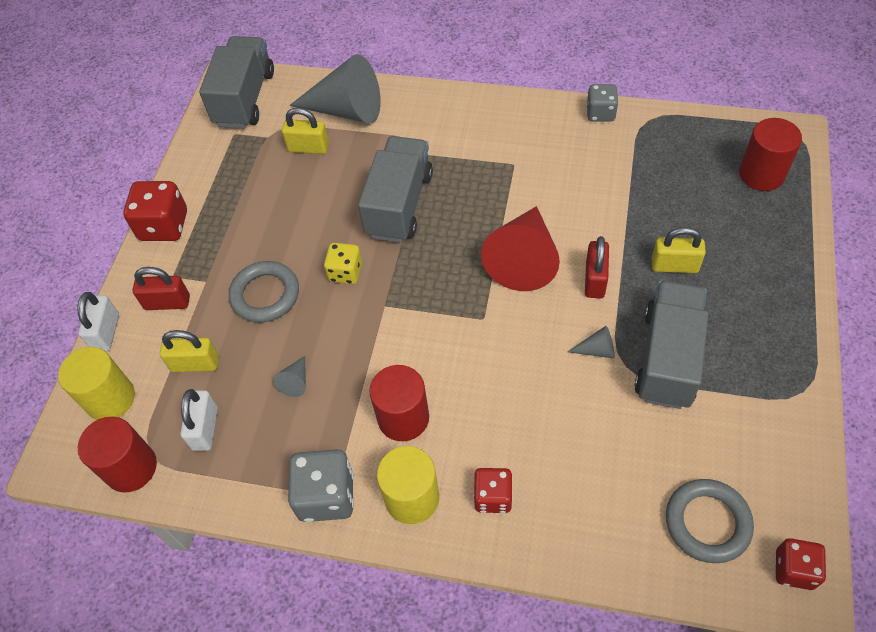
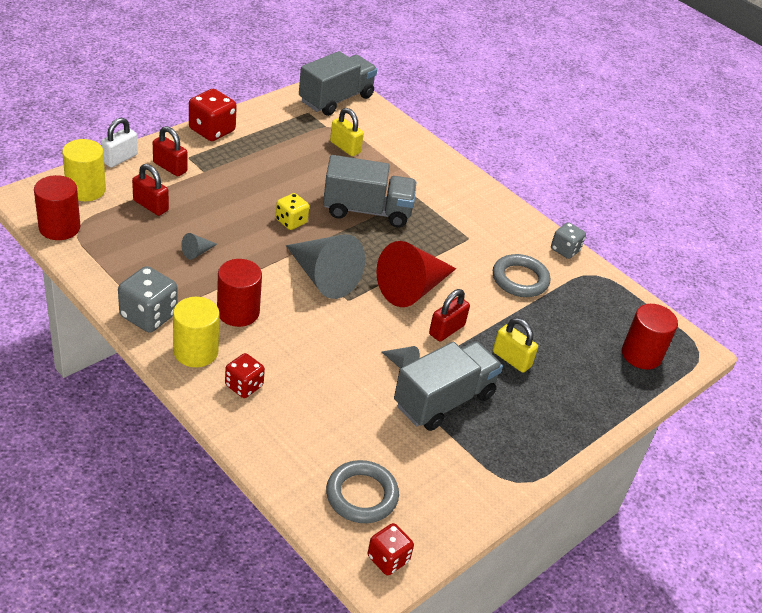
camera: 25 degrees right, 15 degrees down
yellow padlock [160,330,219,372] -> red padlock [132,164,169,216]
white padlock [181,389,218,451] -> none
grey ring [229,261,299,323] -> grey ring moved to [493,254,550,297]
grey cone [289,54,381,123] -> grey cone moved to [286,234,365,299]
grey truck [358,136,433,243] -> grey truck turned 45 degrees clockwise [323,155,416,227]

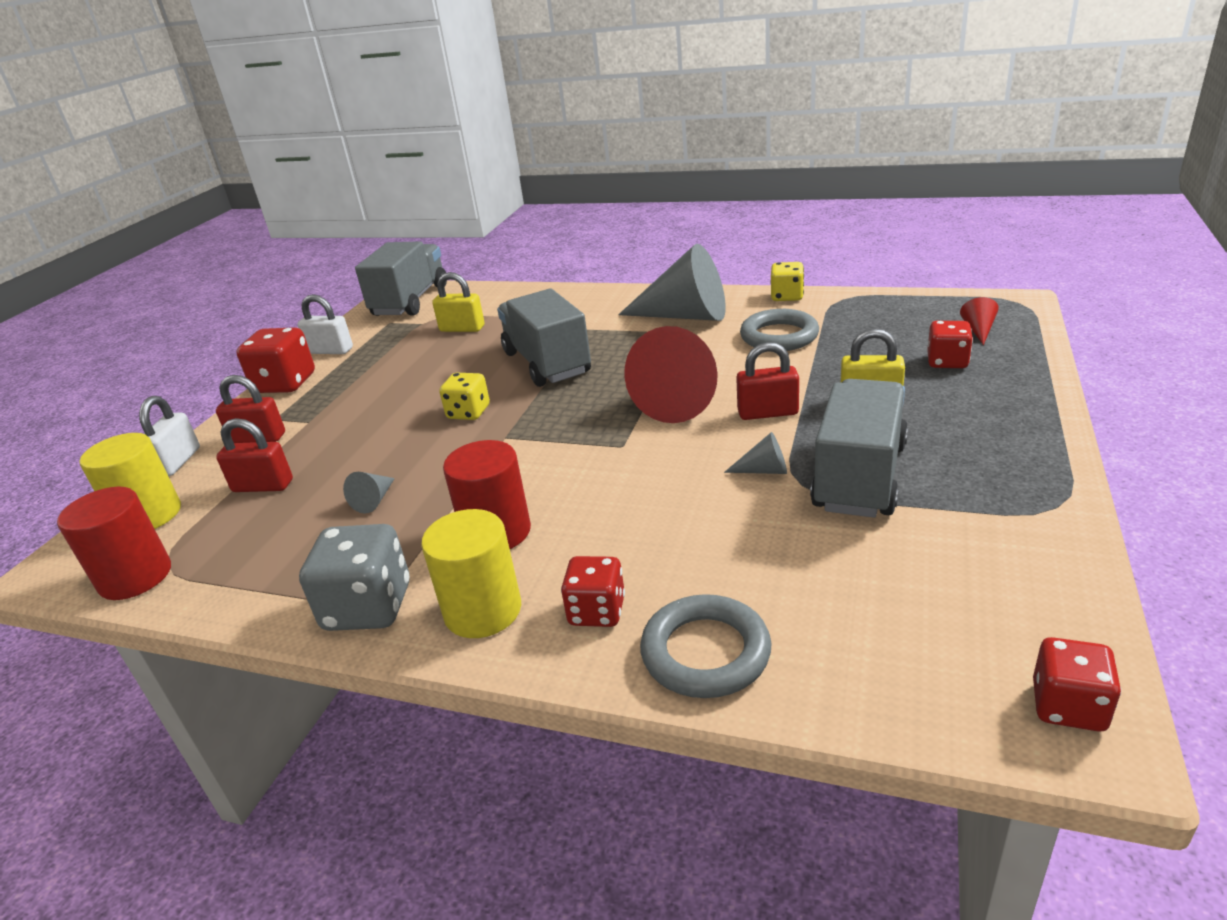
camera: 20 degrees left, 10 degrees down
grey cone [286,234,365,299] -> grey cone moved to [618,244,726,321]
grey truck [323,155,416,227] -> grey truck turned 90 degrees counterclockwise [497,289,591,387]
grey ring [326,460,399,523] -> grey ring moved to [640,594,771,698]
red padlock [429,289,470,342] -> red padlock turned 75 degrees clockwise [736,342,799,420]
grey dice [551,222,586,259] -> yellow dice [770,262,804,301]
red cylinder [622,304,678,369] -> red cone [960,297,999,345]
none -> white padlock [297,294,353,354]
none -> red dice [927,321,973,368]

